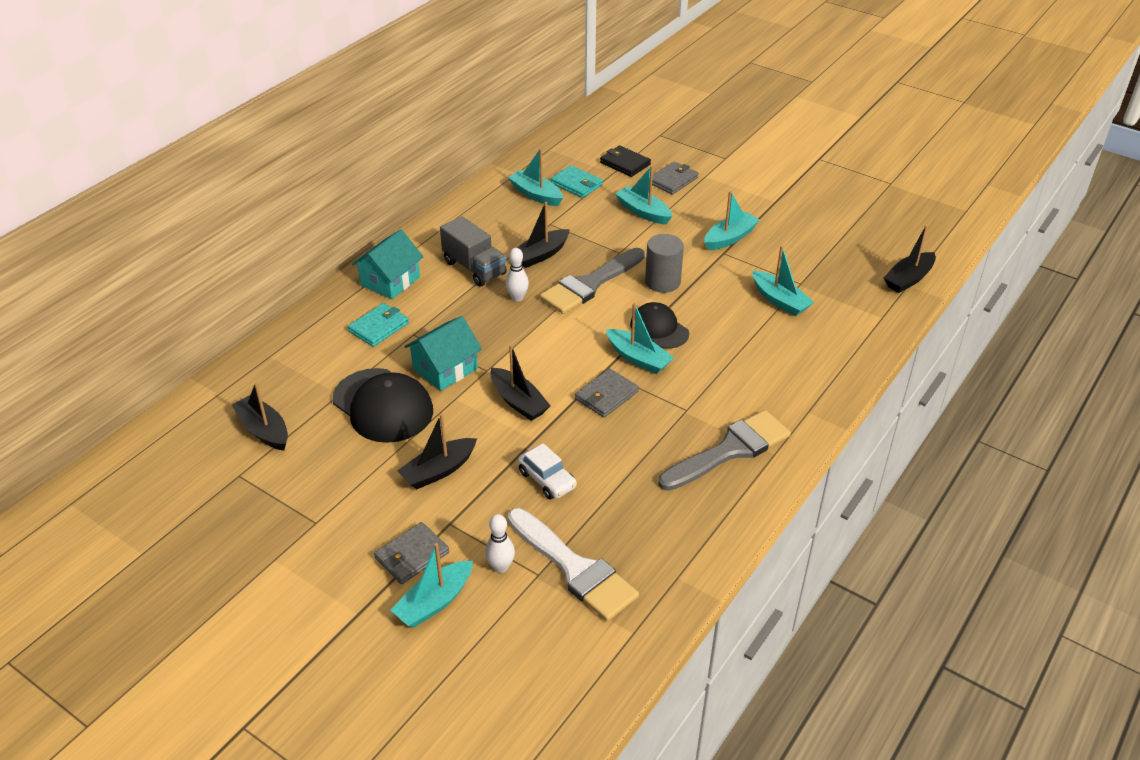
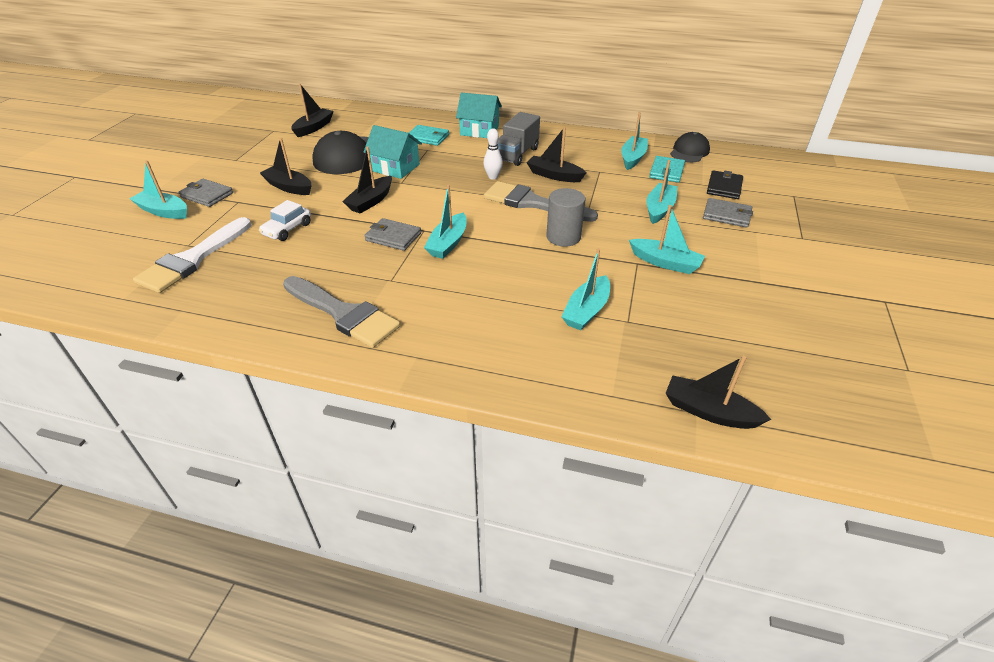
camera: 70 degrees right, 0 degrees up
white bowling pin [485,514,515,573] -> none
black cap [630,302,689,349] -> black cap moved to [670,132,710,162]

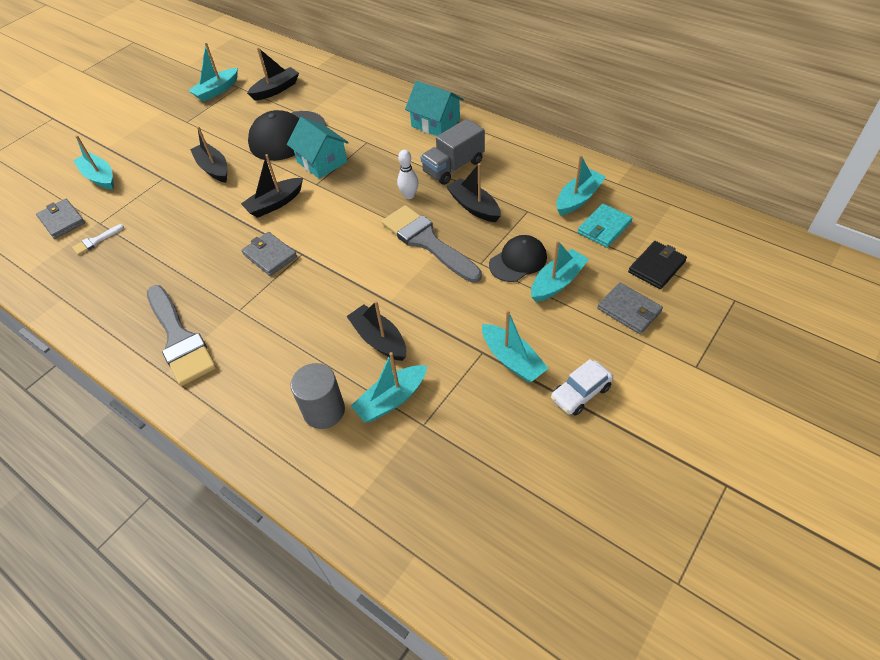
camera: 25 degrees right, 10 degrees up
white brush [133,217,252,293] -> white brush [72,224,124,255], size x0.43
grey wallet [179,179,233,207] -> grey wallet moved to [36,199,85,239]
white car [259,200,311,241] -> white car moved to [551,359,613,416]
turquoise wallet [409,125,449,146] -> none
turquoise boat [424,185,467,259] -> turquoise boat moved to [188,43,238,102]
grey cylinder [546,188,585,247] -> grey cylinder moved to [290,363,345,429]
black boat [665,356,771,429] -> black boat moved to [346,301,406,361]
black cap [670,132,710,162] -> black cap moved to [489,235,547,282]

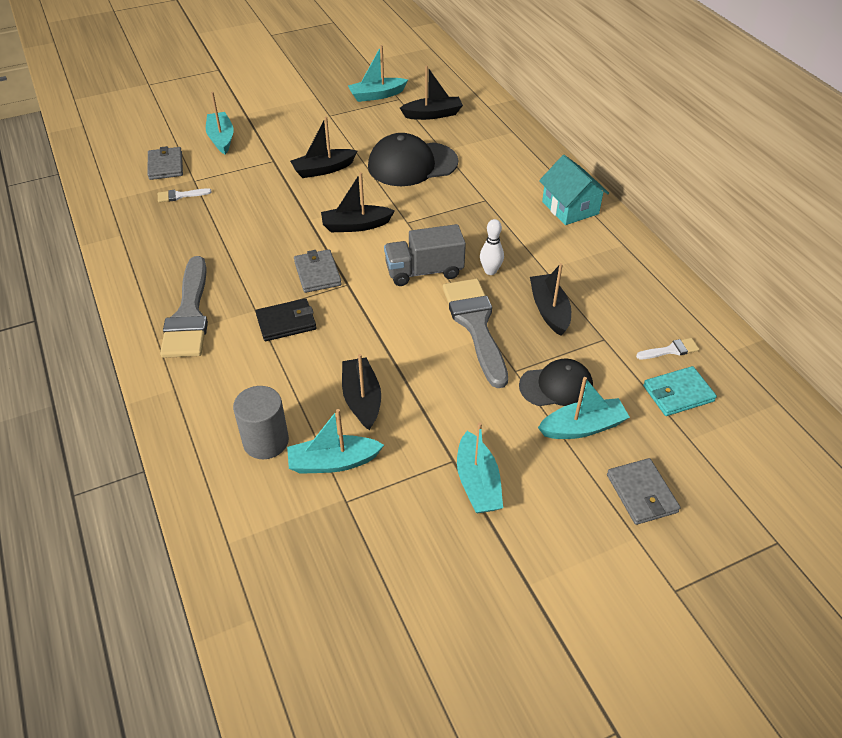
camera: 25 degrees right, 5 degrees down
black boat [190,126,228,183] -> black boat turned 105 degrees counterclockwise [290,117,357,178]
turquoise house [287,117,349,179] -> none
grey truck [420,119,485,185] -> grey truck moved to [384,224,466,286]
white car [551,359,613,416] -> none
turquoise boat [556,155,606,216] -> white brush [636,338,699,359]
black wallet [628,241,687,289] -> black wallet moved to [256,298,316,341]

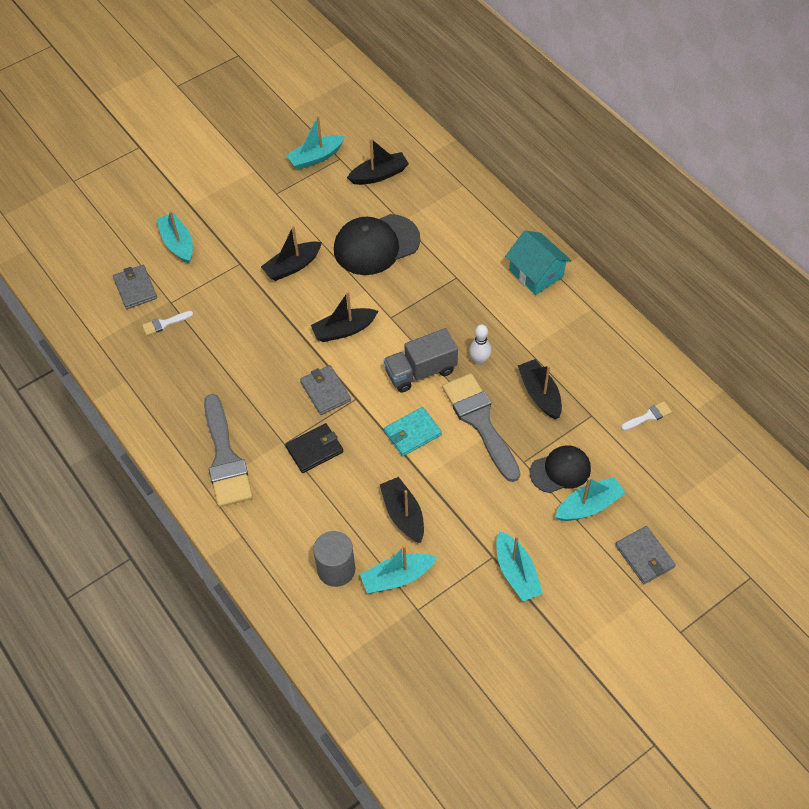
camera: 10 degrees left, 10 degrees up
turquoise wallet [643,366,717,416] -> turquoise wallet moved to [384,407,442,456]

